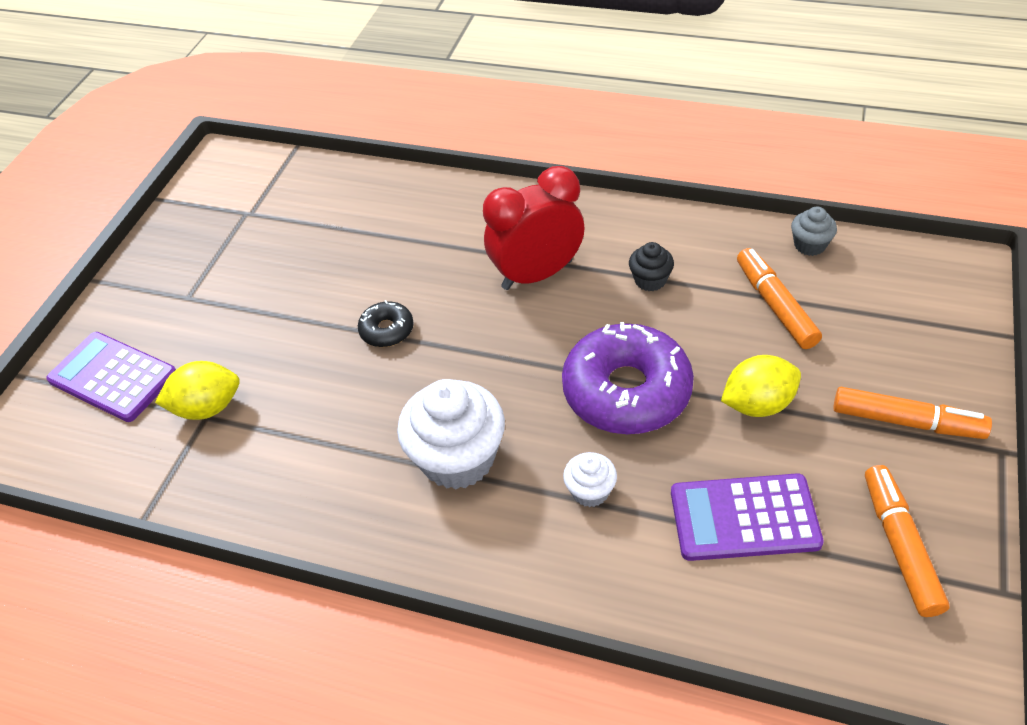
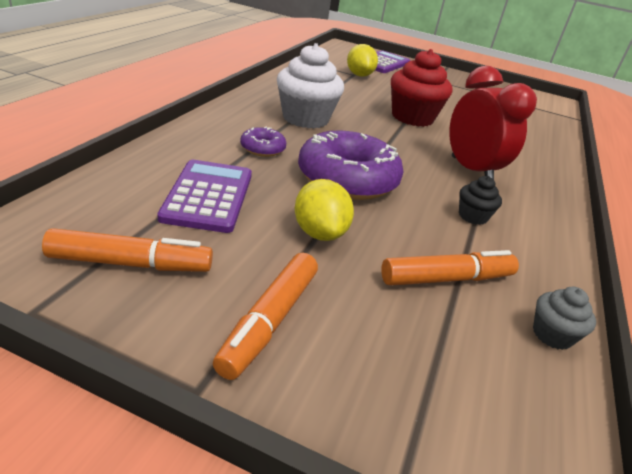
camera: 85 degrees right, 15 degrees down
black donut [358,300,413,347] -> red cupcake [391,49,452,127]
white cupcake [563,452,617,507] -> purple donut [240,127,286,157]

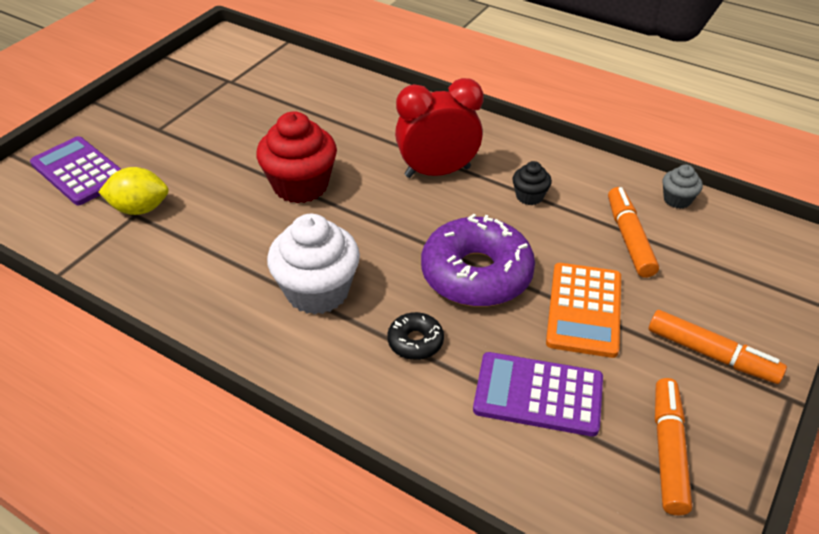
camera: 75 degrees left, 10 degrees up
purple donut [240,127,286,157] -> black donut [387,312,444,360]
yellow lemon [295,179,354,241] -> orange calculator [546,263,621,358]

